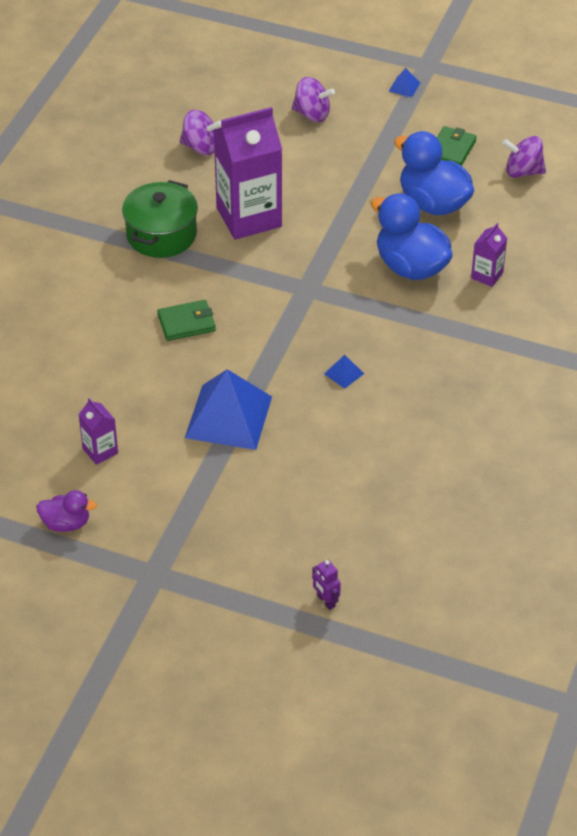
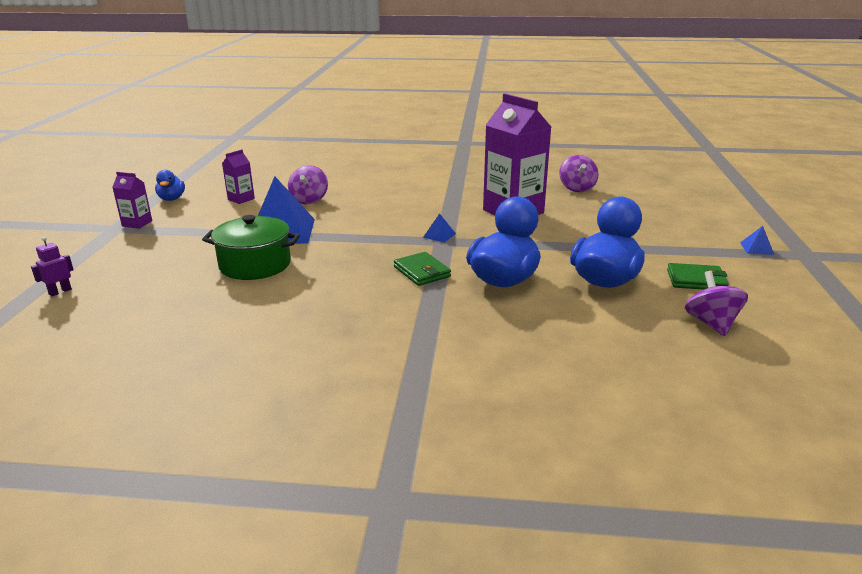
camera: 75 degrees right, 20 degrees down
purple duck [36,490,97,532] -> blue duck [155,170,185,201]
green pot [122,180,198,258] -> green pot moved to [202,215,300,280]
green wallet [157,300,216,341] -> green wallet moved to [394,252,451,286]
purple spinning top [292,77,335,122] -> purple spinning top moved to [288,165,328,204]
blue pyramid [324,355,364,389] -> blue pyramid moved to [423,213,456,243]
purple carton [471,223,507,287] -> purple carton moved to [112,172,152,229]

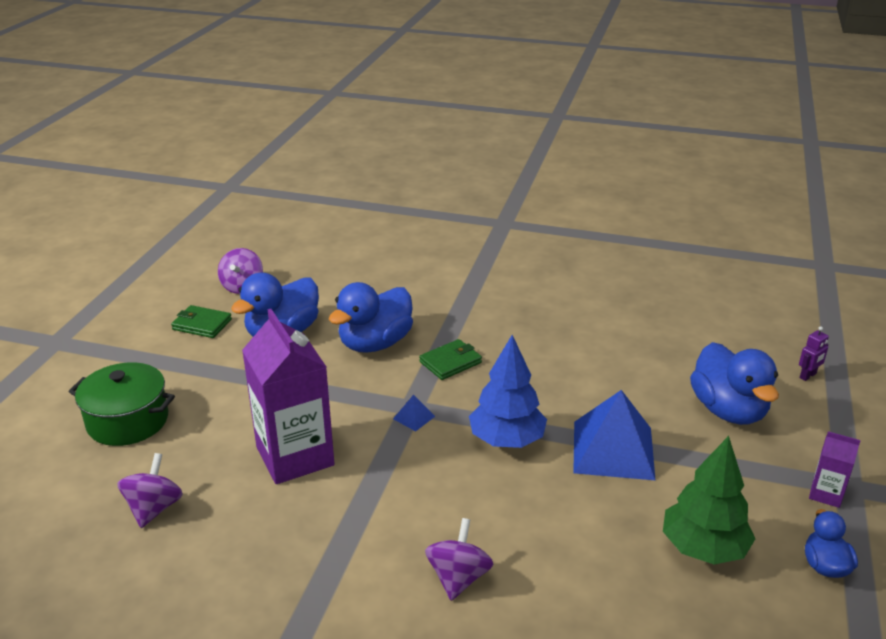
camera: 170 degrees left, 5 degrees up
green pot [202,215,300,280] -> green pot moved to [69,362,175,446]
purple carton [222,149,255,204] -> green tree [663,436,755,565]
purple spinning top [288,165,328,204] -> purple spinning top moved to [425,518,493,601]
green wallet [394,252,451,286] -> green wallet turned 75 degrees clockwise [419,339,482,380]
blue pyramid [740,226,774,255] -> none
none -> blue tree [469,335,547,448]
none -> blue duck [690,342,779,425]

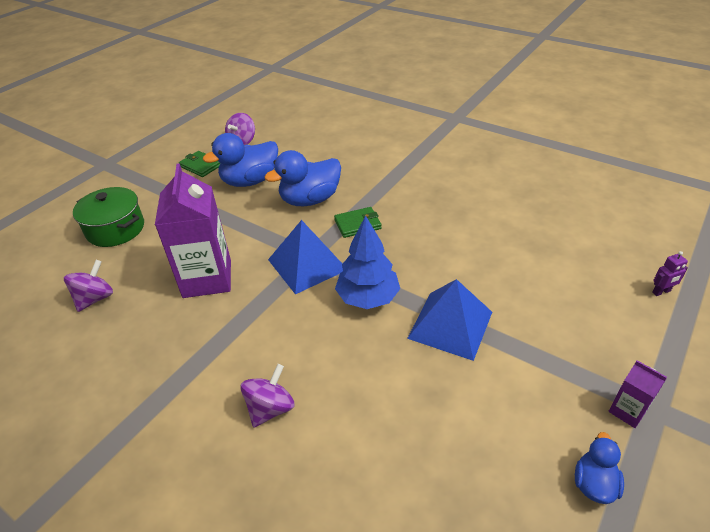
camera: 20 degrees right, 10 degrees up
blue pyramid [393,395,435,431] -> blue pyramid [268,220,343,294], size x2.47
green tree [663,436,755,565] -> none
blue duck [690,342,779,425] -> none

